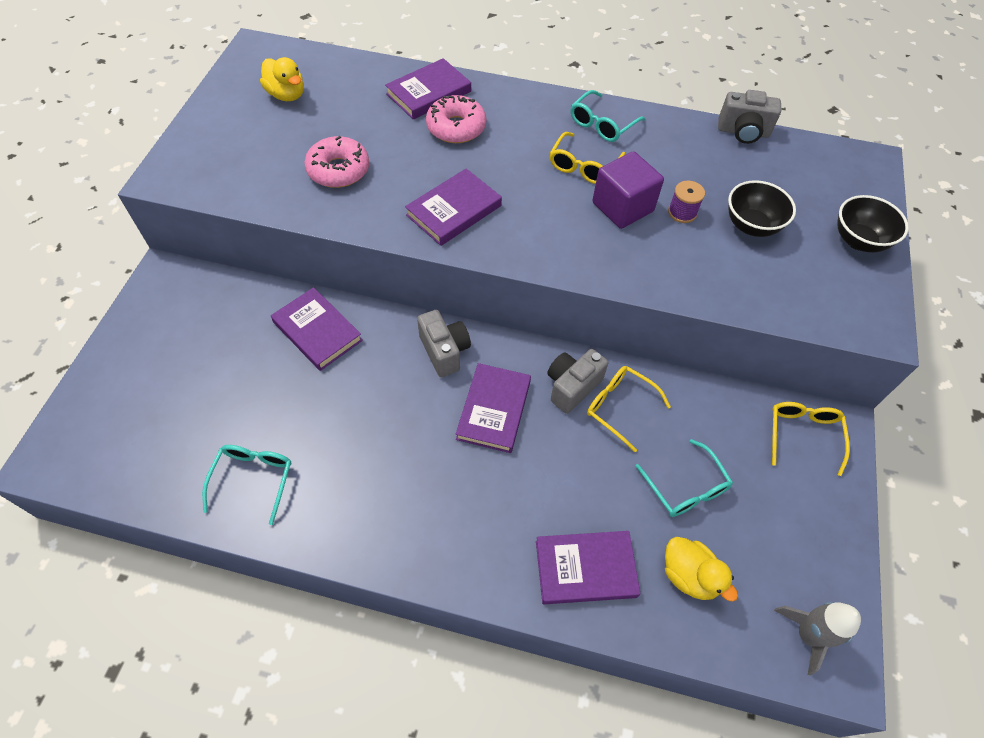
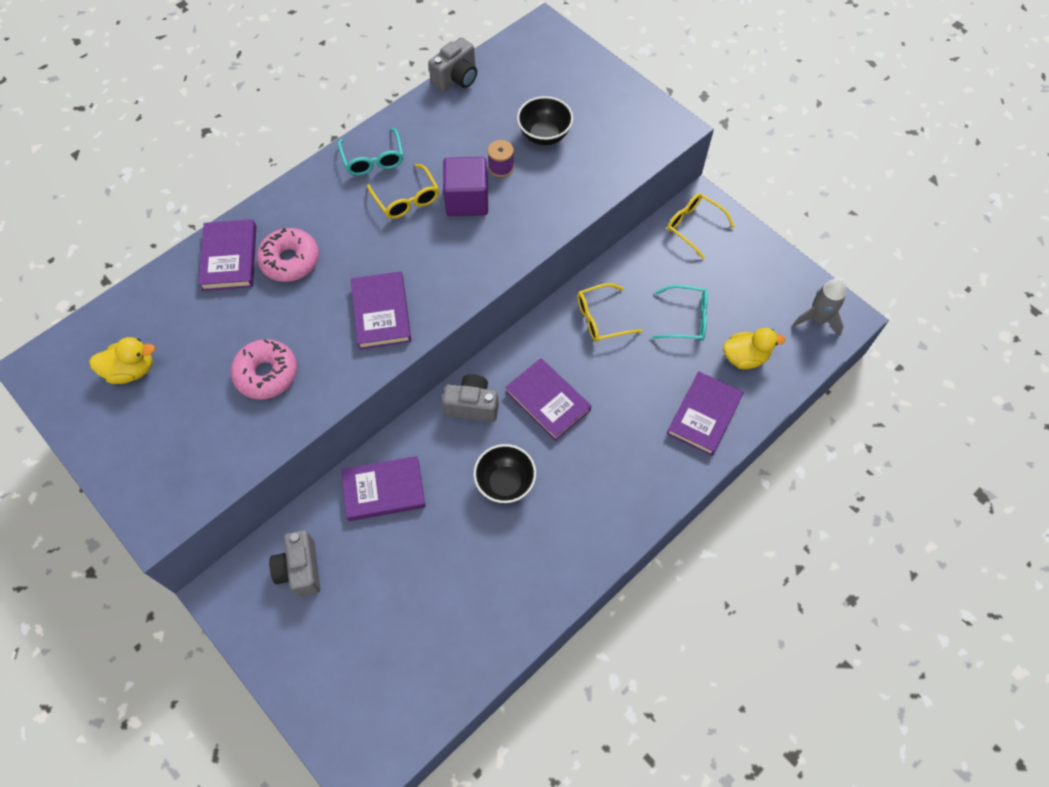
camera: 55 degrees left, 5 degrees up
turquoise glasses [202,445,291,525] -> none
grey camera [547,349,608,414] -> grey camera moved to [269,530,320,597]
black bowl [837,195,909,252] -> black bowl moved to [473,444,536,503]

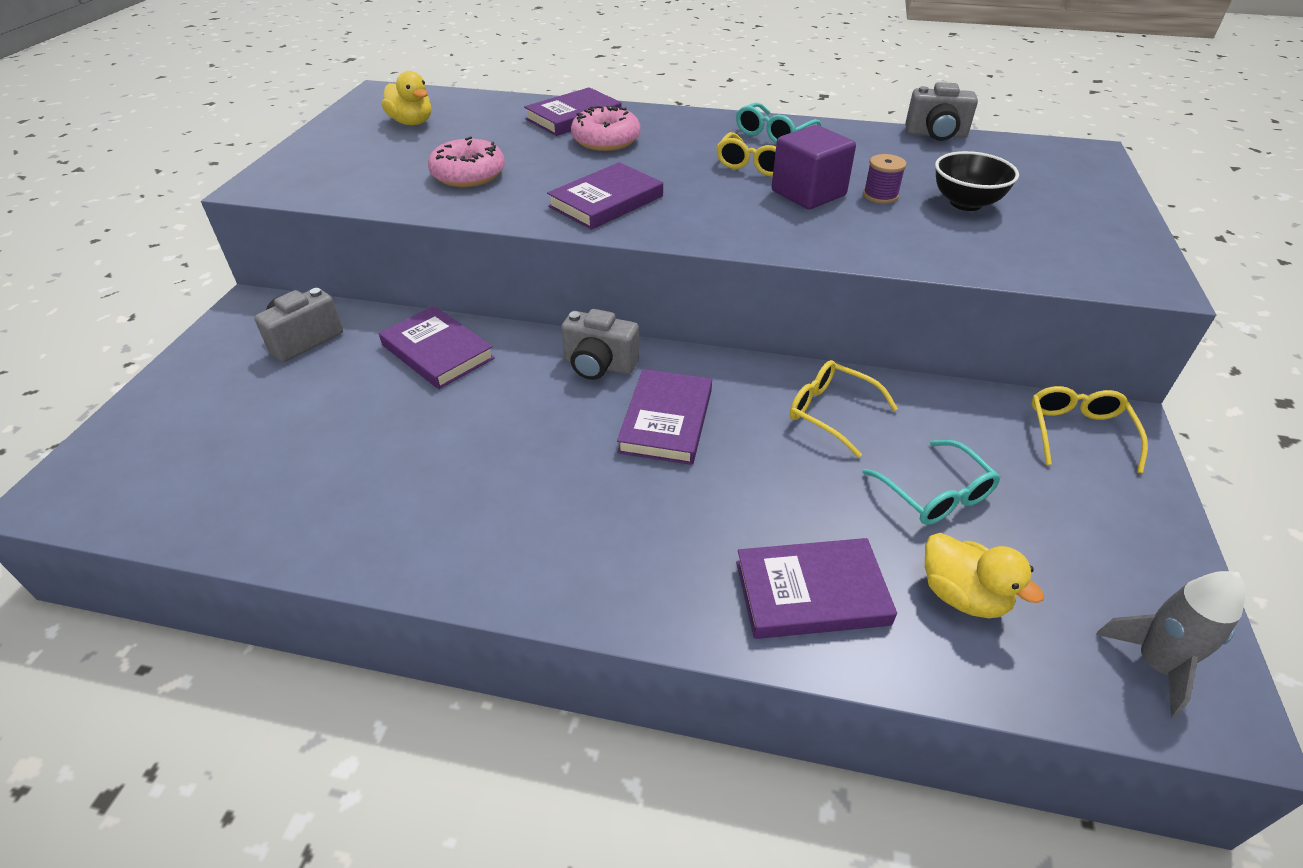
camera: 55 degrees right, 20 degrees down
grey camera [442,374,499,422] -> grey camera turned 135 degrees clockwise [561,309,639,380]
black bowl [473,444,536,503] -> none

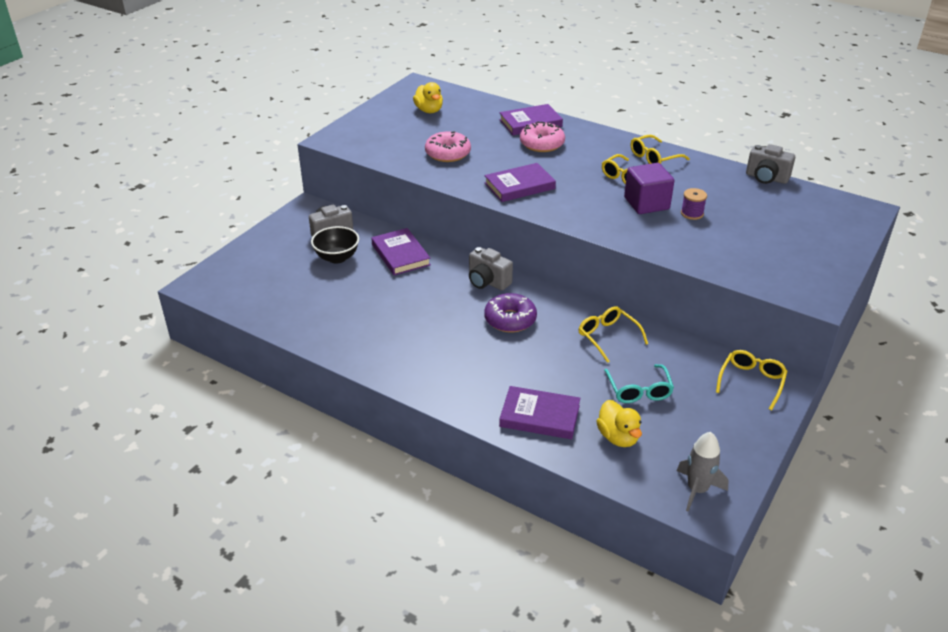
camera: 20 degrees right, 5 degrees down
purple book [617,369,712,465] -> purple donut [484,293,537,332]
turquoise glasses [736,102,822,144] -> yellow glasses [631,135,690,164]
black bowl [935,151,1019,211] -> black bowl moved to [311,226,359,264]

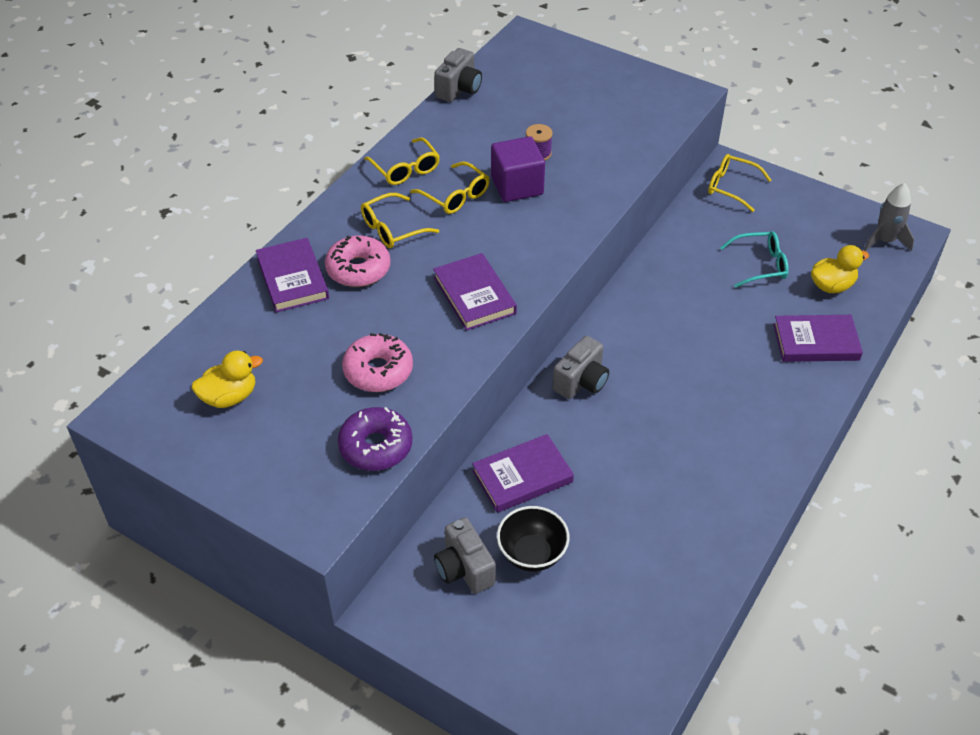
camera: 90 degrees left, 10 degrees up
purple donut [484,293,537,332] -> purple donut moved to [338,407,412,471]
purple book [499,386,580,439] -> purple book turned 75 degrees clockwise [773,315,863,362]
yellow glasses [578,306,648,363] -> yellow glasses moved to [361,193,439,248]

